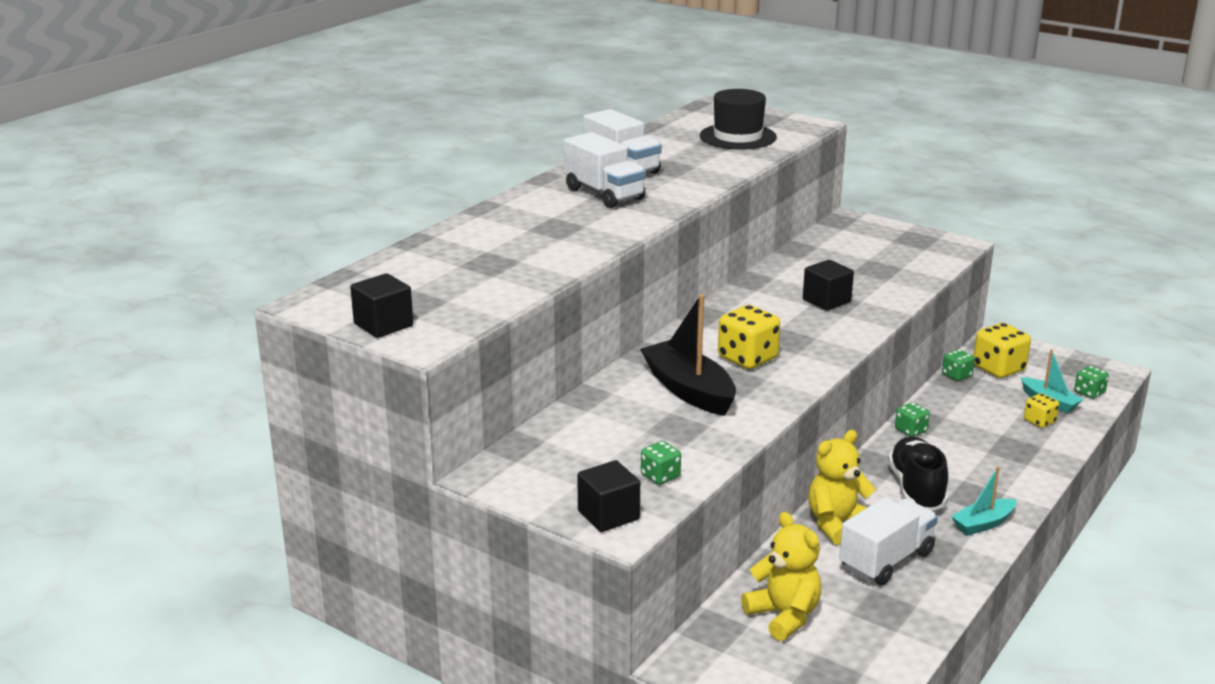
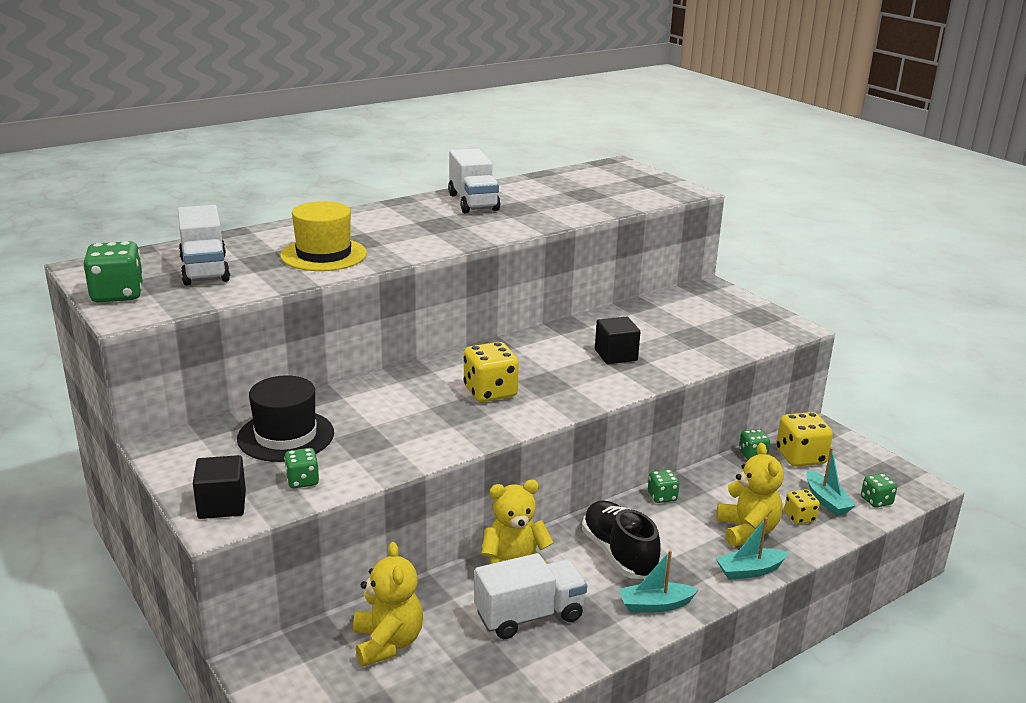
camera: 20 degrees right, 0 degrees up
black cube [350,273,413,338] -> green dice [83,241,144,302]
white truck [564,132,646,208] -> white truck moved to [178,205,230,285]
black boat [640,294,736,416] -> none
black hat [700,89,777,150] -> black hat moved to [237,375,334,462]
black shoe [888,436,948,511] -> black shoe turned 45 degrees counterclockwise [582,500,661,579]
none -> yellow hat [280,201,367,271]
none -> yellow teddy bear [716,443,784,547]
none -> turquoise boat [716,517,789,580]

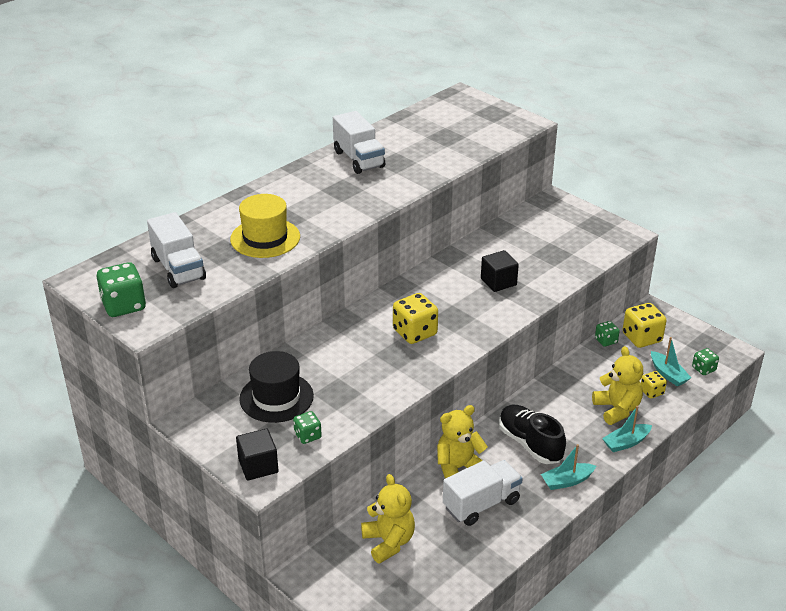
camera: 10 degrees left, 10 degrees up
green dice [648,469,680,503] -> none

